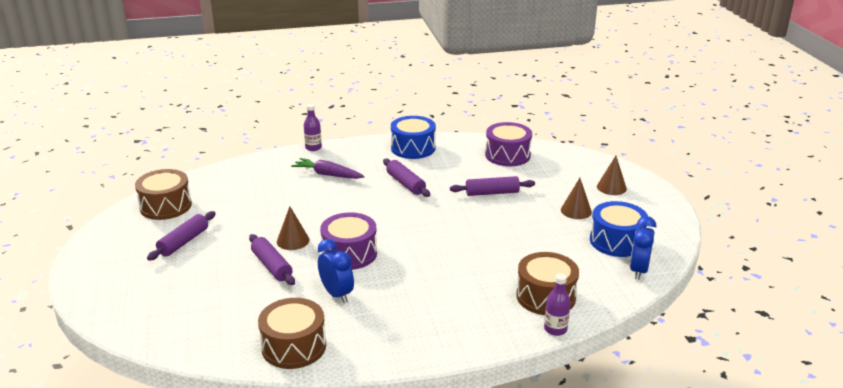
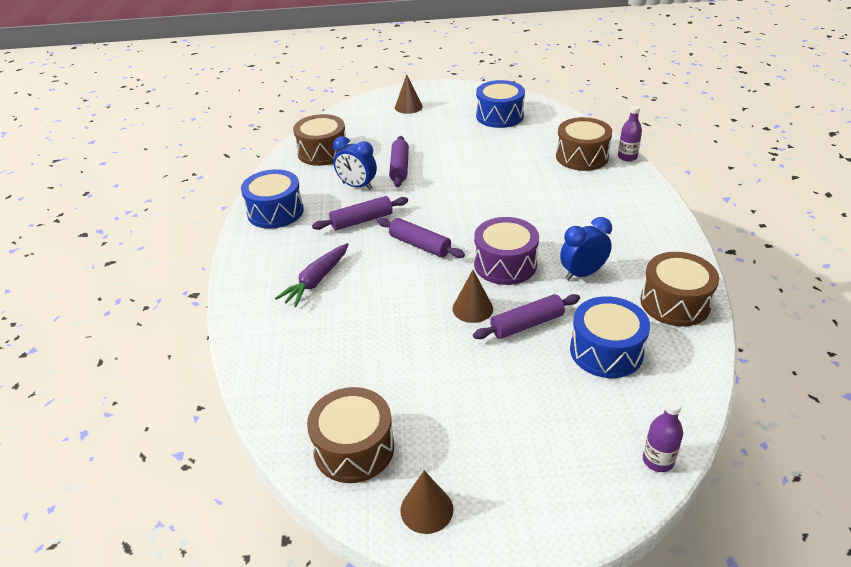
camera: 80 degrees left, 10 degrees up
purple rolling pin [147,211,216,261] -> purple rolling pin moved to [377,218,465,258]
purple bottle [304,104,322,151] -> purple bottle moved to [643,398,683,472]
purple drum [485,122,532,166] -> brown drum [293,114,347,166]
brown cone [561,178,592,219] -> brown cone moved to [400,470,453,534]
blue clock [630,216,656,280] -> blue clock moved to [333,136,377,190]
none -> blue drum [570,296,650,378]

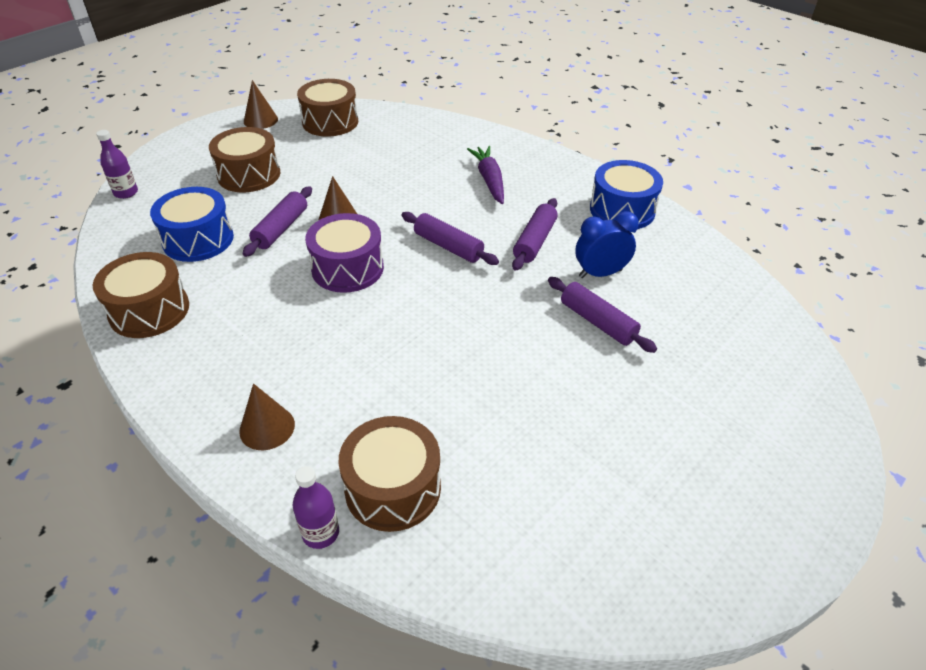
camera: 135 degrees right, 5 degrees up
brown drum [293,114,347,166] -> brown drum moved to [209,127,280,192]
purple rolling pin [377,218,465,258] -> purple rolling pin turned 45 degrees clockwise [401,212,499,265]
brown cone [395,74,423,114] -> brown cone moved to [239,383,295,450]
blue drum [476,80,525,128] -> none
blue clock [560,217,612,280] -> none

